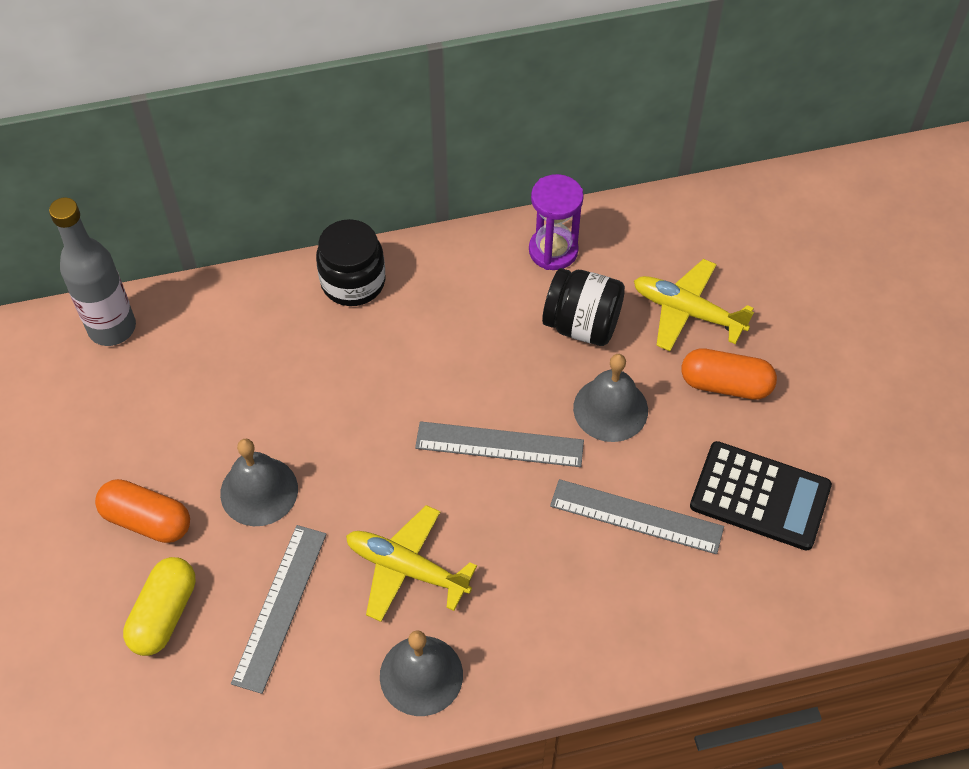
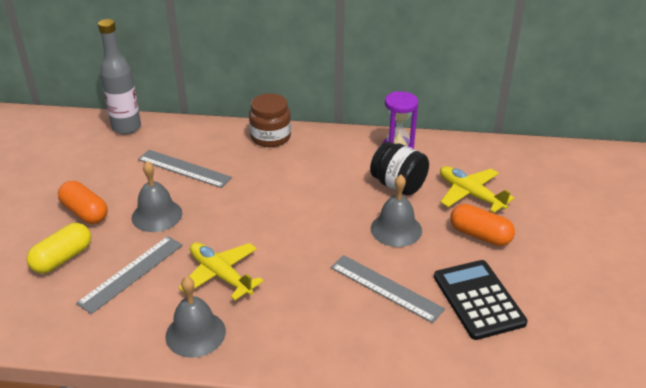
camera: 20 degrees right, 20 degrees down
black jar [316,219,385,306] -> brown jar [249,94,291,147]
grey ruler [415,421,584,467] -> grey ruler moved to [138,150,232,188]
black calculator [690,441,832,551] -> black calculator turned 150 degrees counterclockwise [434,260,528,340]

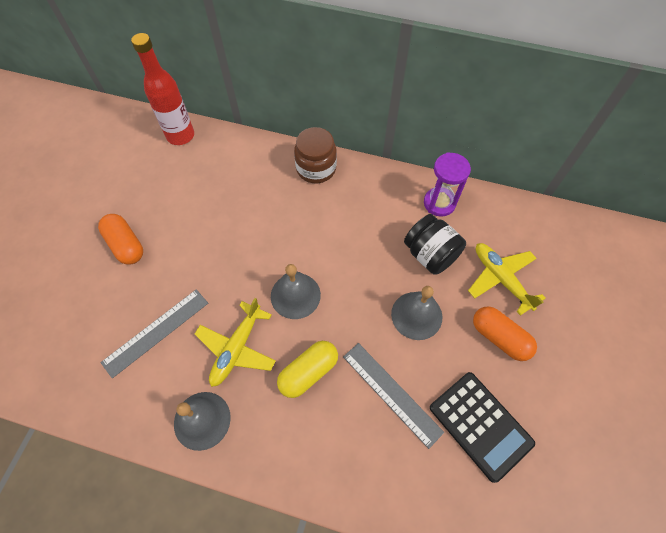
camera: 10 degrees right, 25 degrees up
yellow capsule [27,223,91,274] -> yellow capsule moved to [277,341,338,398]
grey bottle [98,19,141,134] -> red bottle [131,33,194,145]
grey bell [132,161,182,232] -> grey bell moved to [271,264,321,319]
grey ruler [138,150,232,188] -> none
yellow plane [179,242,263,300] -> yellow plane turned 120 degrees counterclockwise [195,298,276,387]
black calculator [434,260,528,340] -> black calculator turned 150 degrees clockwise [430,372,535,483]

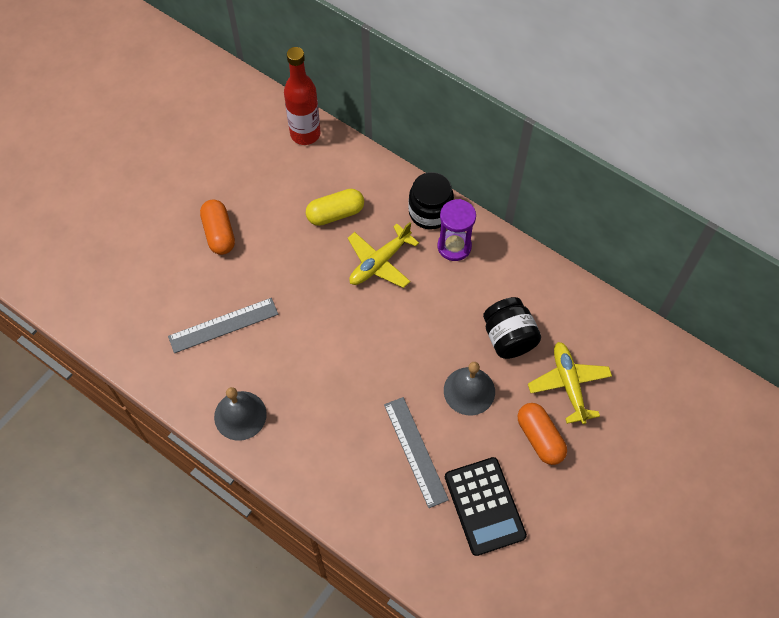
camera: 20 degrees right, 0 degrees up
yellow plane [195,298,276,387] -> yellow plane moved to [348,222,419,288]
grey bell [271,264,321,319] -> none
yellow capsule [277,341,338,398] -> yellow capsule moved to [306,189,364,226]
brown jar [294,127,337,183] -> black jar [408,172,454,229]
purple hourglass [424,152,471,217] -> purple hourglass moved to [438,199,476,261]

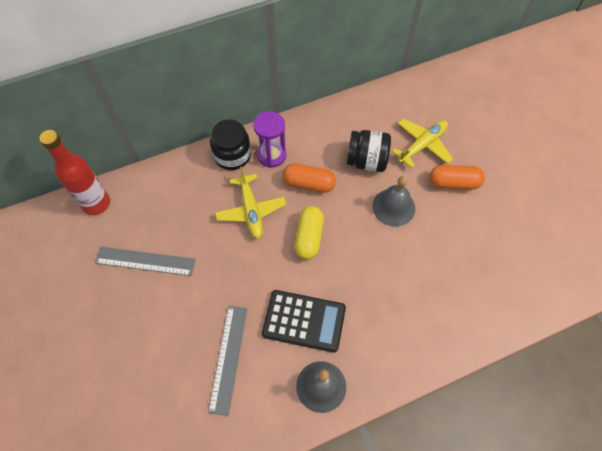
camera: 60 degrees left, 0 degrees up
orange capsule [200,199,235,255] -> orange capsule moved to [283,163,336,193]
yellow capsule [306,189,364,226] -> yellow capsule moved to [294,206,324,260]
grey ruler [384,397,449,508] -> grey ruler moved to [95,247,196,276]
black calculator [445,457,527,556] -> black calculator moved to [262,290,346,353]
yellow plane [528,342,612,424] -> yellow plane turned 120 degrees clockwise [392,119,453,168]

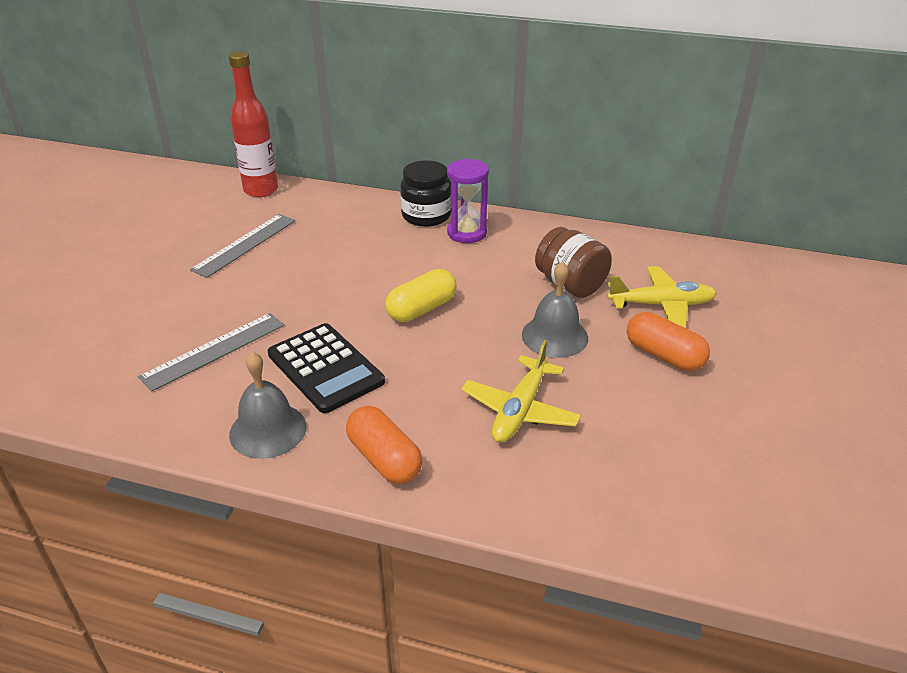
camera: 40 degrees right, 25 degrees down
grey ruler [95,247,196,276] -> grey ruler turned 75 degrees clockwise [190,214,295,278]
yellow plane [215,166,286,239] -> yellow plane moved to [461,340,581,443]
orange capsule [283,163,336,193] -> orange capsule moved to [346,406,423,484]
black jar [347,130,391,172] -> brown jar [535,227,612,298]

